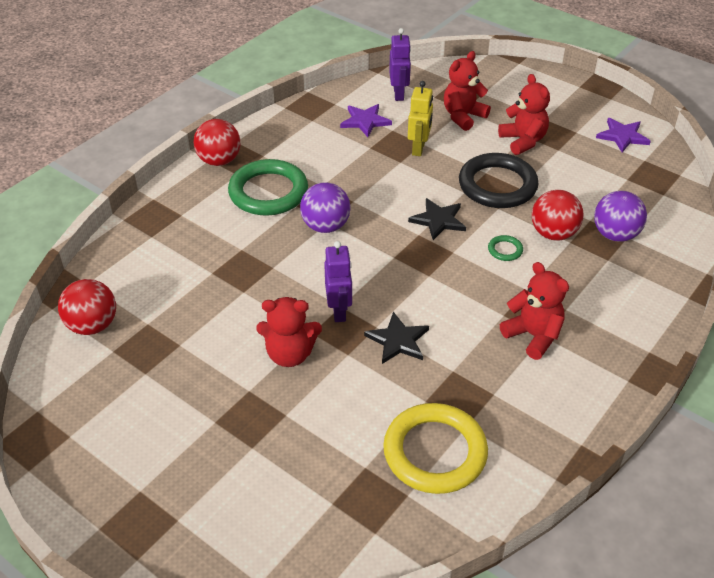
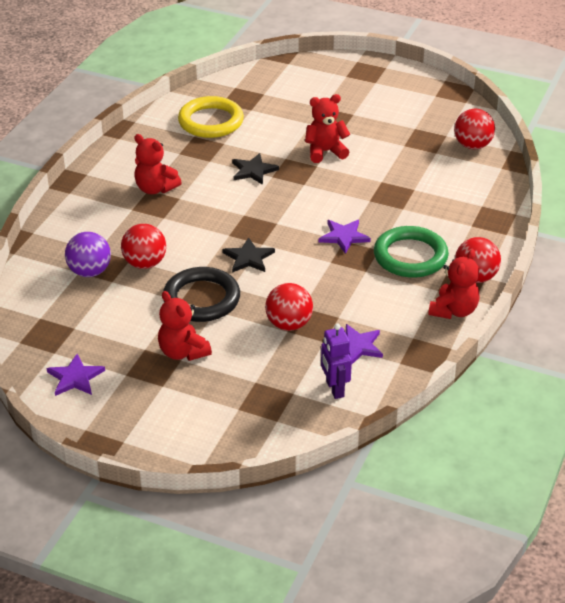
camera: 165 degrees right, 5 degrees down
purple ball [300,182,351,233] -> purple star [319,220,371,254]
purple robot [324,241,352,322] -> none
yellow robot [408,81,433,156] -> red ball [265,283,313,331]
red teddy bear [444,51,491,131] -> red teddy bear moved to [428,249,480,319]
green ring [488,235,523,261] -> none

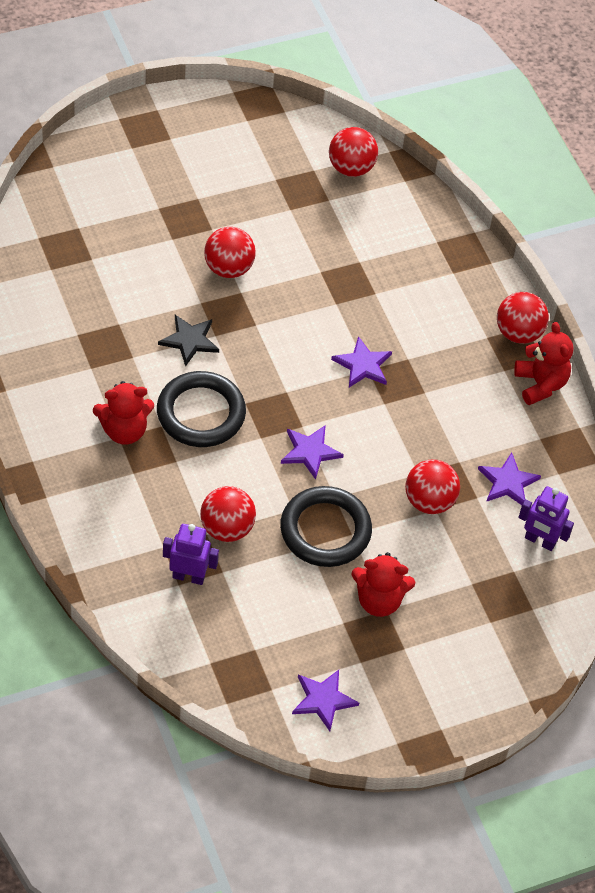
camera: 50 degrees left, 15 degrees up
purple ball [65,232,111,277] -> purple robot [163,524,219,585]
yellow ring [178,96,244,138] -> none
black star [222,238,275,273] -> purple star [281,425,344,480]
red teddy bear [305,94,350,163] -> red ball [204,227,256,278]
green ring [374,226,449,278] -> none
none -> black ring [157,371,246,447]

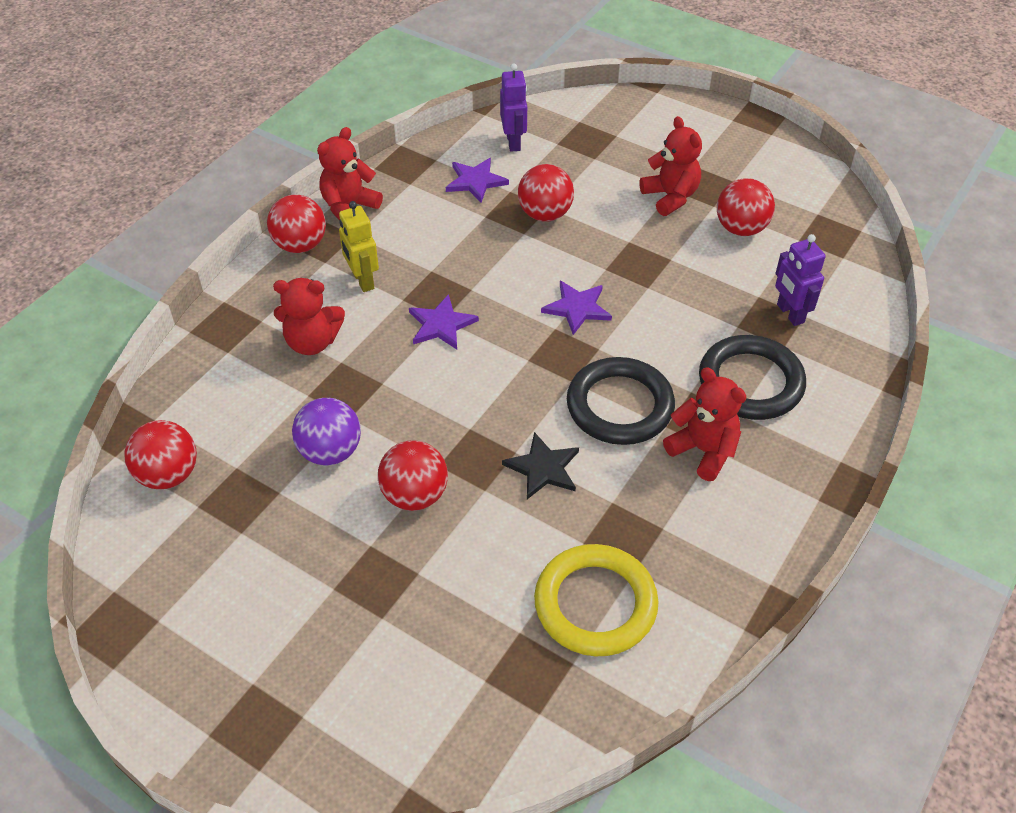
camera: 120 degrees left, 5 degrees down
red ball [200,486,256,542] -> red ball moved to [717,178,775,236]
black ring [280,486,372,567] -> black ring moved to [699,335,806,420]
purple star [292,670,359,731] -> none
none -> red teddy bear [273,278,345,355]
none -> purple ball [292,398,361,465]
none -> yellow robot [339,201,379,292]
none -> yellow ring [534,544,659,656]

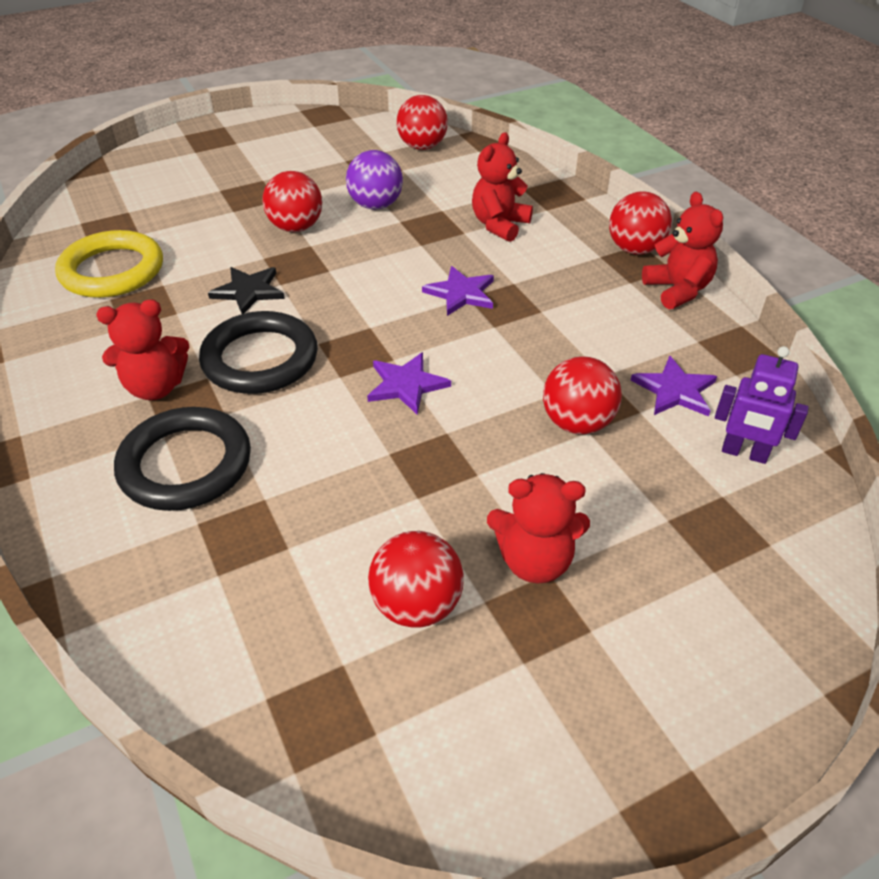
camera: 120 degrees right, 5 degrees down
yellow robot [339,201,379,292] -> none
purple robot [775,234,826,326] -> none

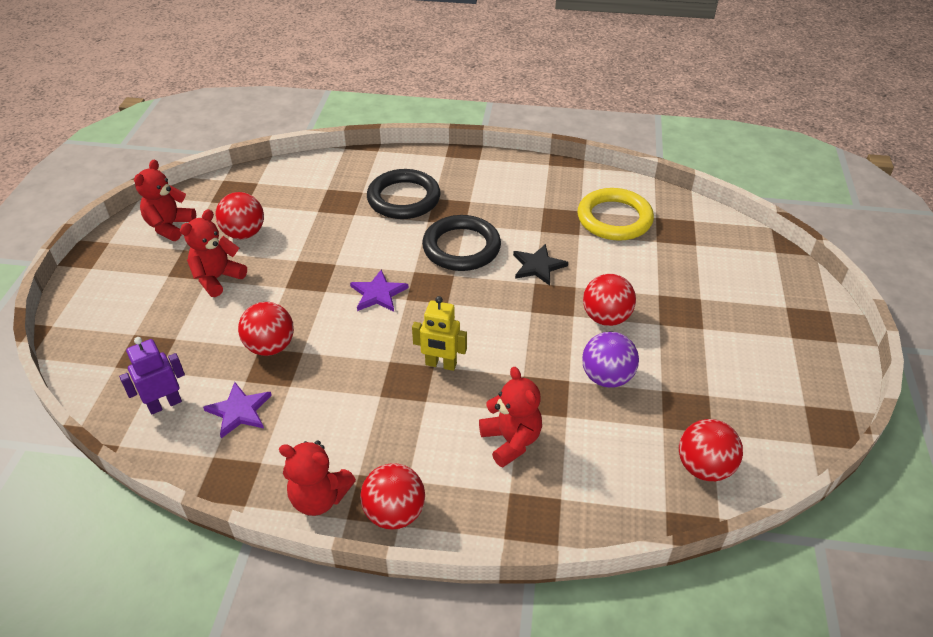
camera: 125 degrees right, 0 degrees up
red teddy bear [96,299,189,400] -> red teddy bear moved to [134,160,196,241]
purple star [422,266,494,316] -> yellow robot [412,296,467,371]

